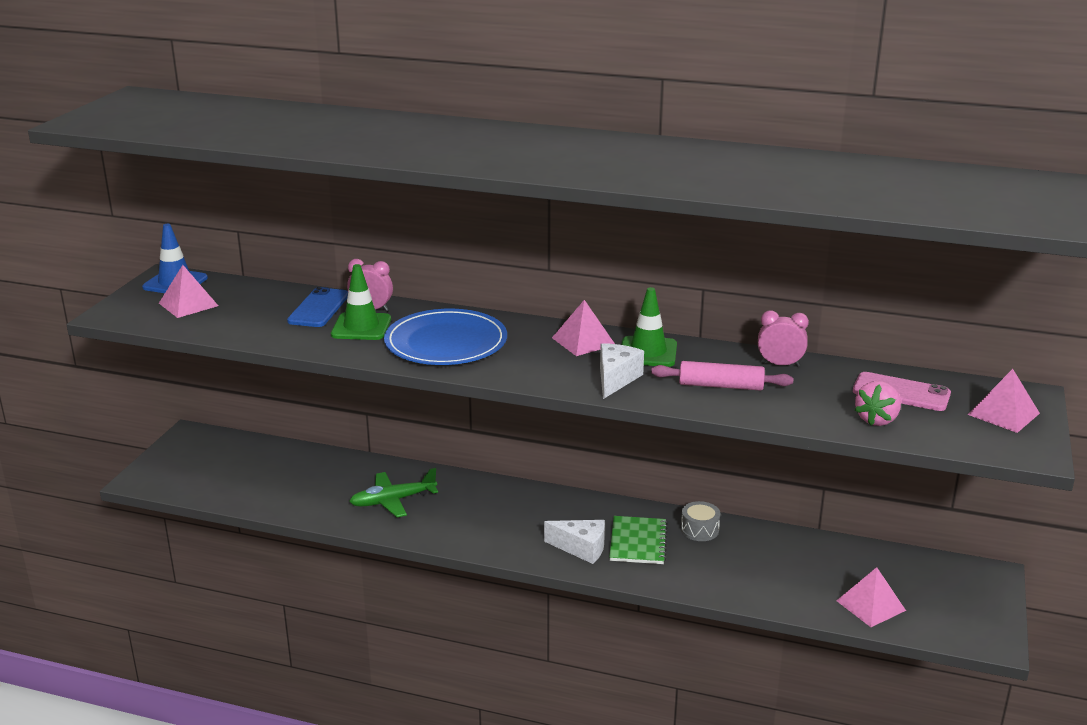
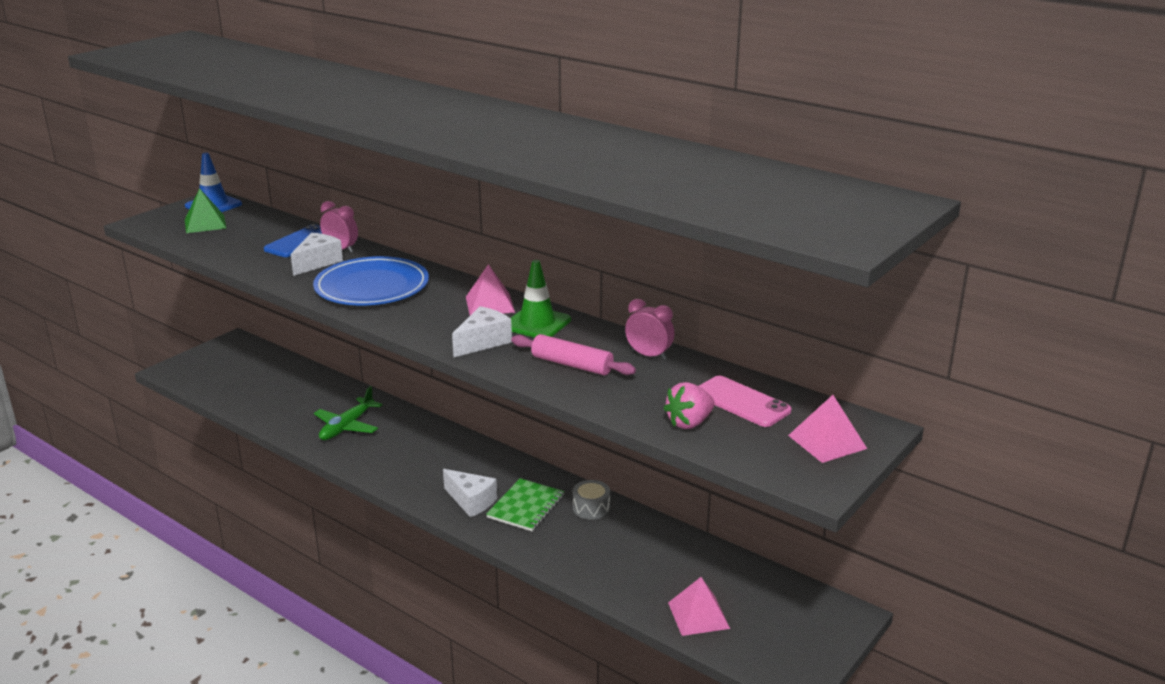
camera: 20 degrees right, 0 degrees up
pink pyramid [159,265,218,318] -> green pyramid [185,188,227,233]
green traffic cone [331,264,391,340] -> white cheese [291,233,343,276]
green plane [349,468,438,517] -> green plane turned 60 degrees counterclockwise [314,386,382,440]

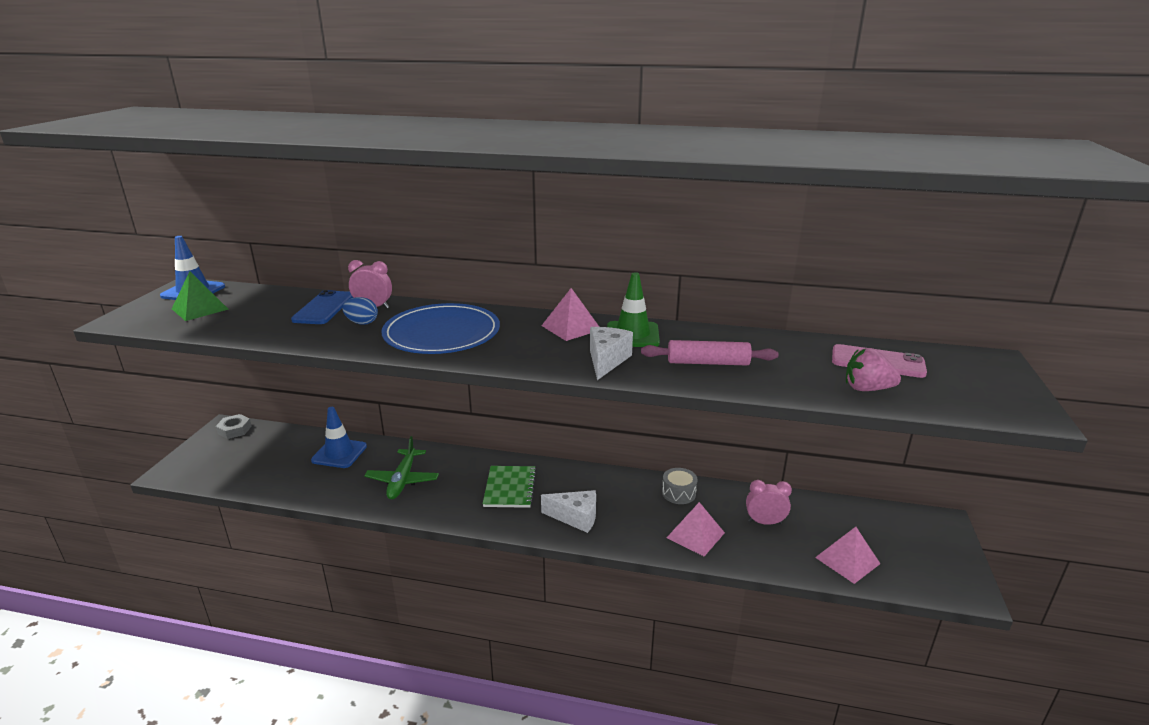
camera: 25 degrees left, 0 degrees up
white cheese [291,233,343,276] -> blue egg [343,297,378,324]
green notebook [486,478,565,531] -> green notebook moved to [482,466,537,508]
pink clock [625,299,674,360] -> pink clock moved to [746,480,792,525]
pink strawberry [663,382,715,429] -> pink strawberry turned 75 degrees clockwise [846,348,901,391]
pink pyramid [788,395,867,463] -> pink pyramid moved to [667,502,725,556]
none -> grey nut [216,414,252,439]
none -> blue traffic cone [311,407,367,468]

